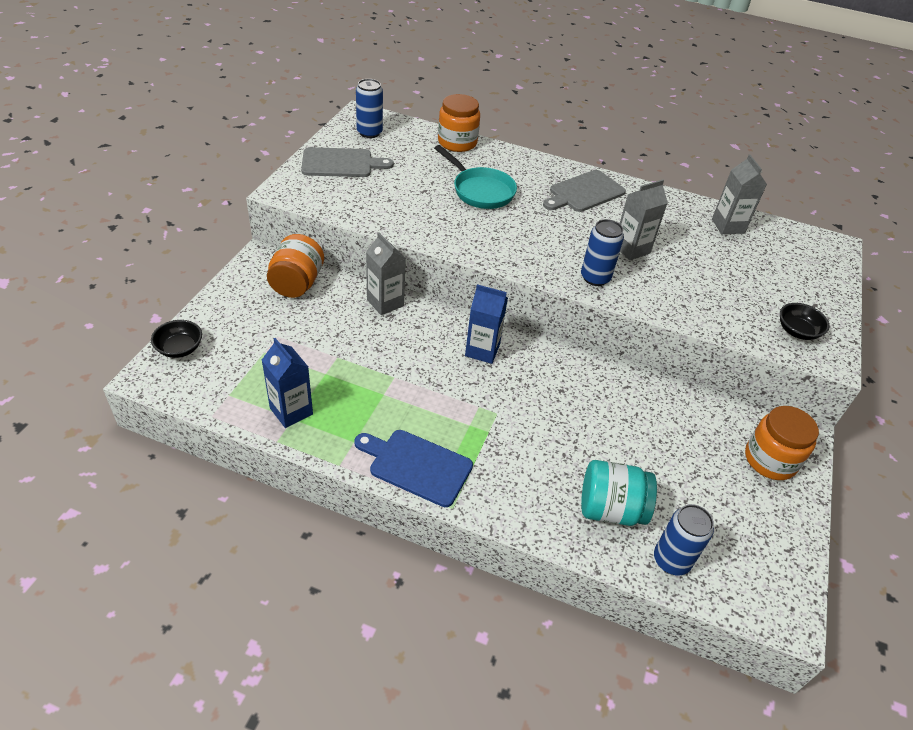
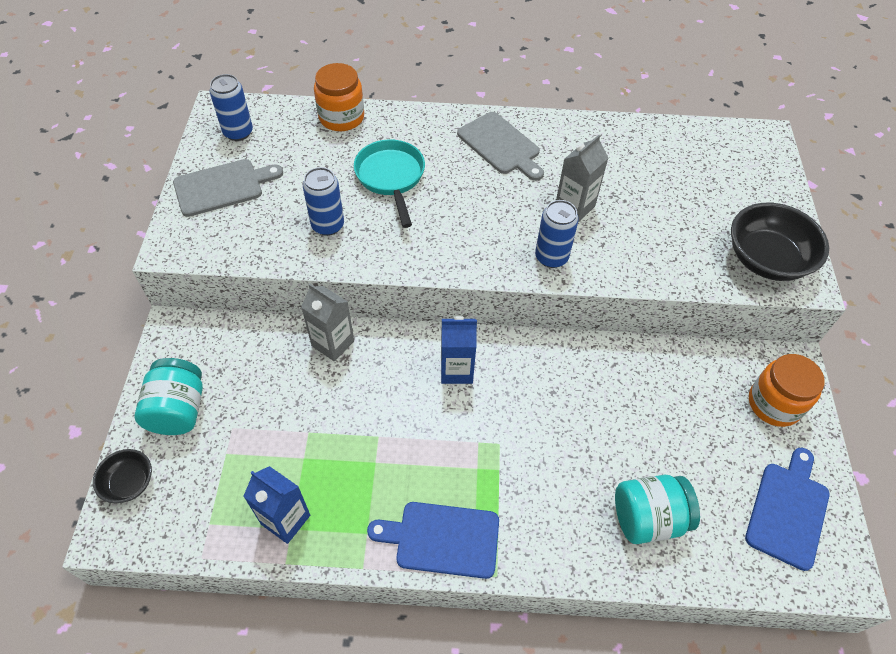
camera: 15 degrees left, 10 degrees up
orange jar [267,234,324,298] -> none
turquoise pan [434,145,517,209] -> turquoise pan turned 135 degrees counterclockwise [354,139,425,228]
grey cutting board [543,170,626,212] -> grey cutting board turned 75 degrees counterclockwise [457,112,544,181]
blue can [654,504,714,575] -> blue can moved to [303,167,344,236]
grey carton [712,154,767,234] -> none
black bowl [780,303,830,340] -> black bowl [731,203,829,281], size x1.85
none -> turquoise jar [134,358,203,435]
none -> blue cutting board [745,448,830,571]

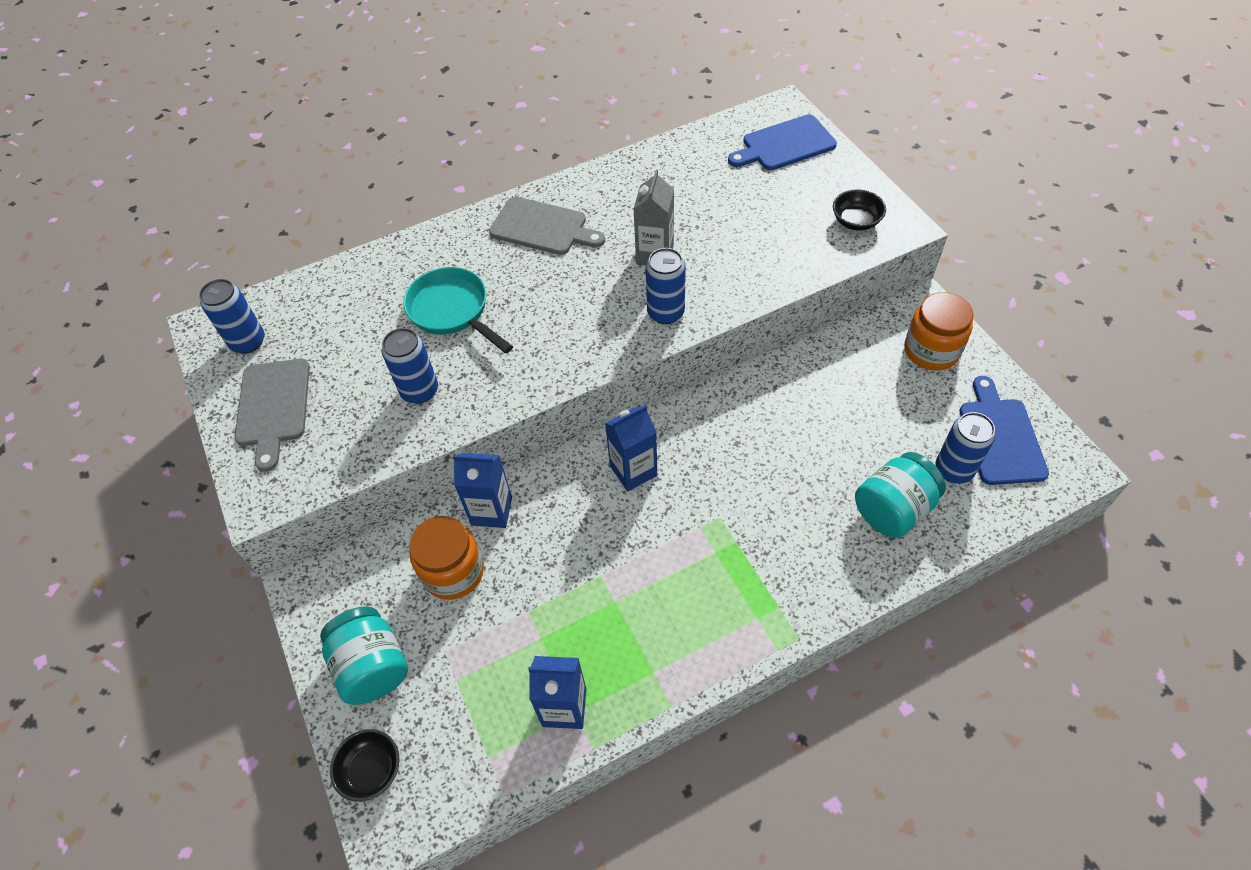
camera: 25 degrees left, 0 degrees up
grey cutting board [173,159,283,217] -> grey cutting board turned 135 degrees clockwise [235,359,310,472]
grey carton [301,284,354,362] -> blue carton [453,453,512,528]
orange jar [314,63,364,131] -> orange jar moved to [409,516,484,600]
blue cutting board [367,502,499,579] -> blue cutting board moved to [728,114,837,170]
black bowl [731,203,829,281] -> black bowl [833,189,886,231], size x0.54
none -> blue can [936,412,995,484]

